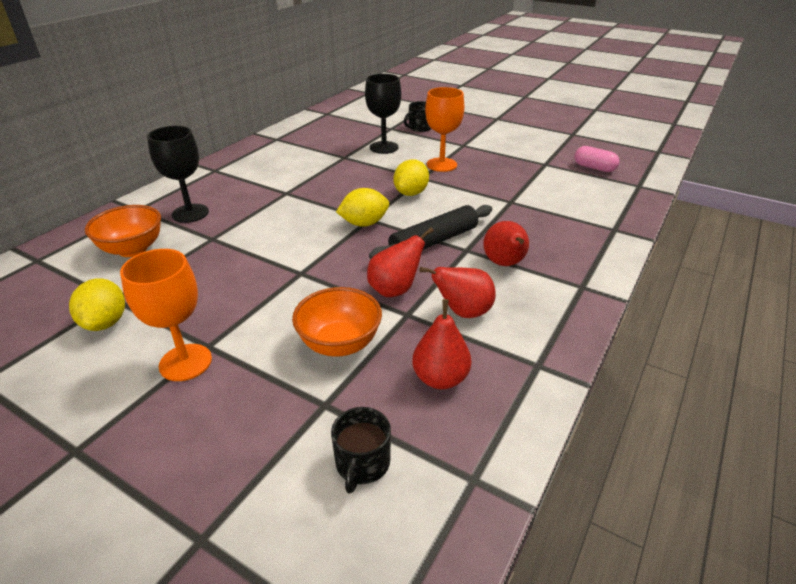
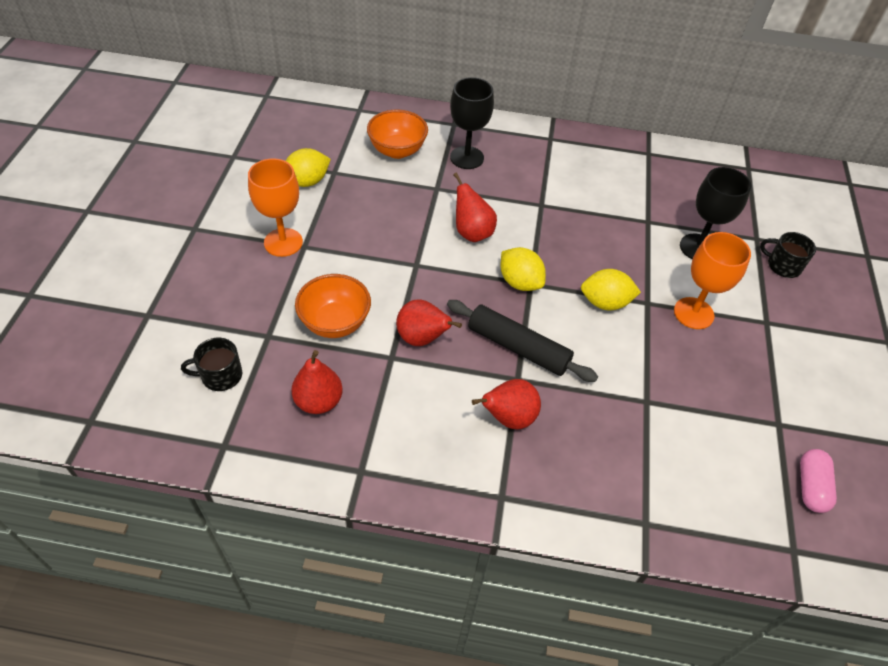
camera: 65 degrees right, 15 degrees up
red pear [419,267,496,318] -> red pear moved to [453,172,497,242]

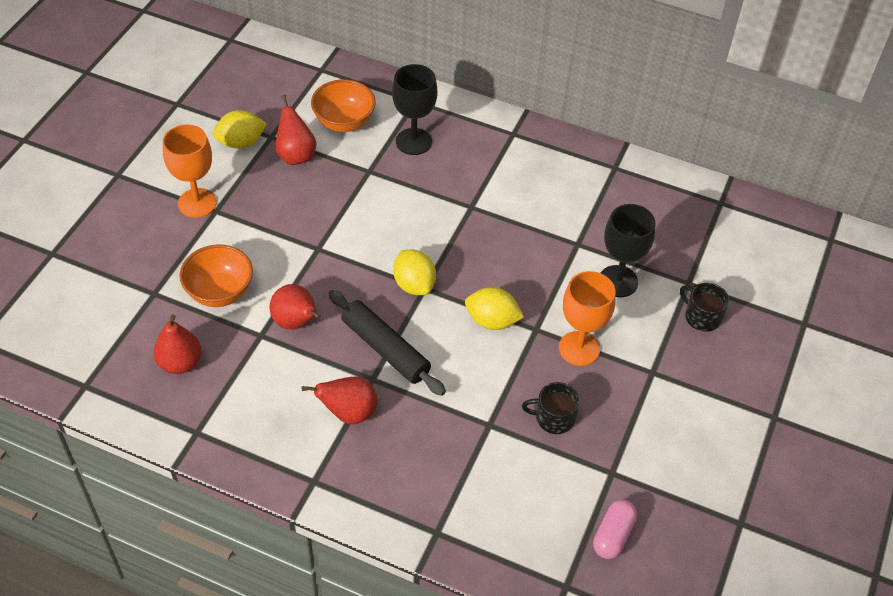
camera: 15 degrees right, 0 degrees up
black mug [181,338,242,391] -> black mug moved to [522,382,580,434]
red pear [453,172,497,242] -> red pear moved to [276,94,316,165]

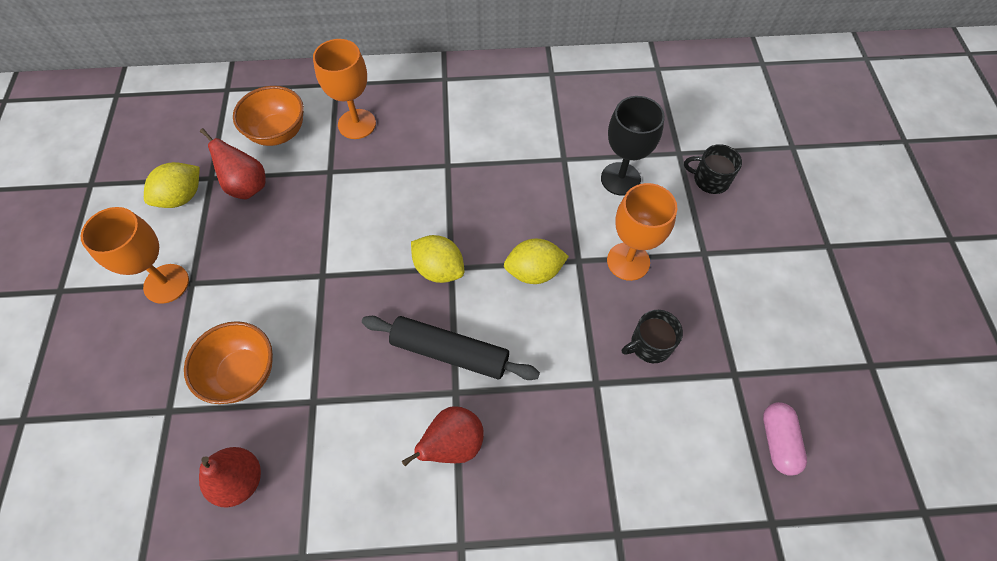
camera: 25 degrees left, 10 degrees up
red pear [270,284,321,330] -> none
black goblet [392,64,437,155] -> orange goblet [313,39,376,139]

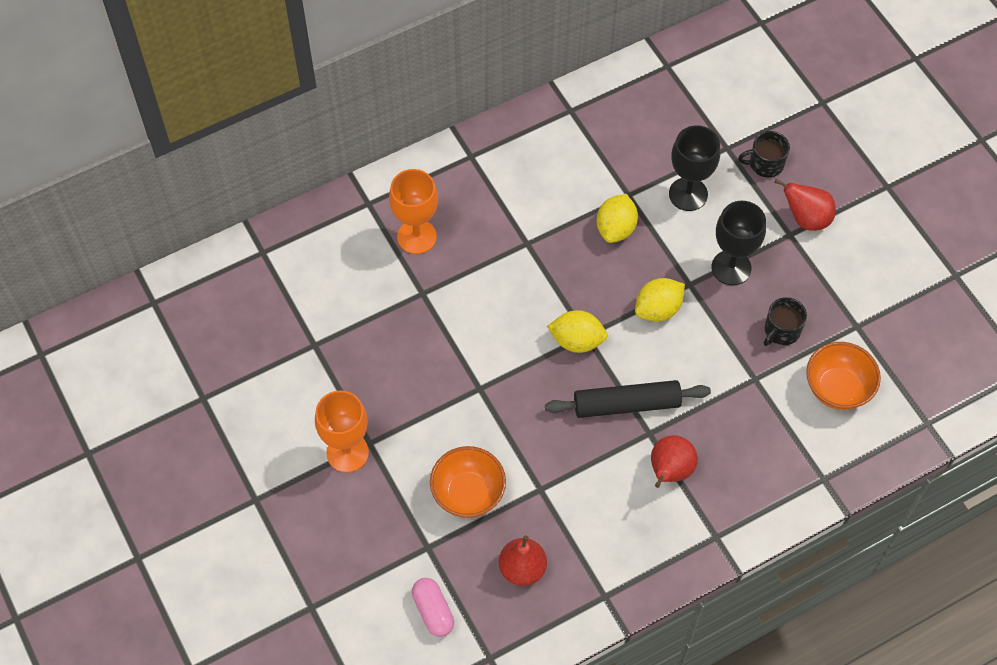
camera: 25 degrees left, 0 degrees up
yellow lemon [144,162,200,208] -> yellow lemon moved to [597,194,638,243]
red pear [200,128,265,199] -> red pear moved to [775,179,836,231]
orange bowl [233,86,304,146] -> orange bowl moved to [806,342,881,410]
orange goblet [607,183,677,281] -> black goblet [712,201,766,285]
pink capsule [763,402,807,476] -> pink capsule moved to [412,578,454,637]

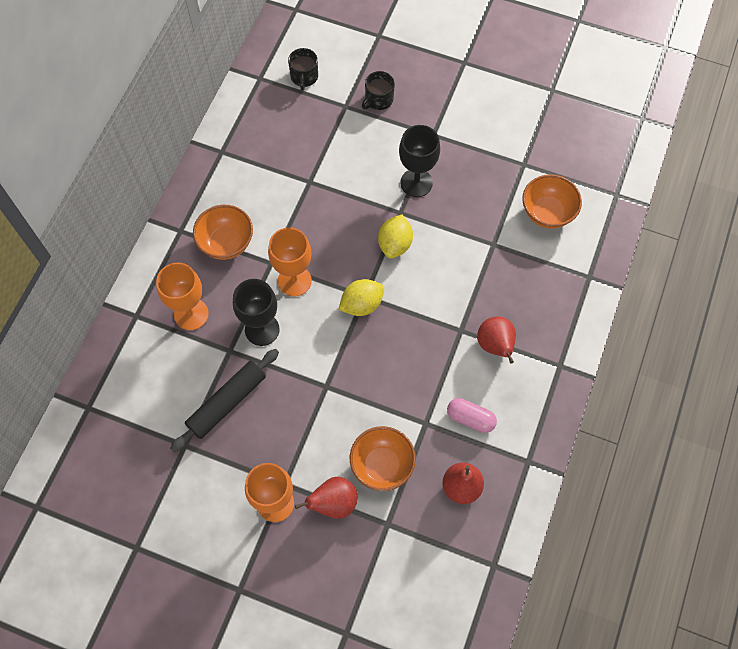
camera: 40 degrees left, 5 degrees up
pink capsule [412,578,454,637] -> pink capsule moved to [447,398,497,433]
black rolling pin [545,380,711,418] -> black rolling pin moved to [170,349,279,452]
yellow lemon [597,194,638,243] -> none
black goblet [669,125,720,211] -> black goblet moved to [233,279,280,346]
black mug [764,297,807,346] -> black mug moved to [288,48,318,91]
red pear [775,179,836,231] -> red pear moved to [295,476,358,519]
none -> orange bowl [193,205,253,260]
none -> orange goblet [268,227,312,297]

